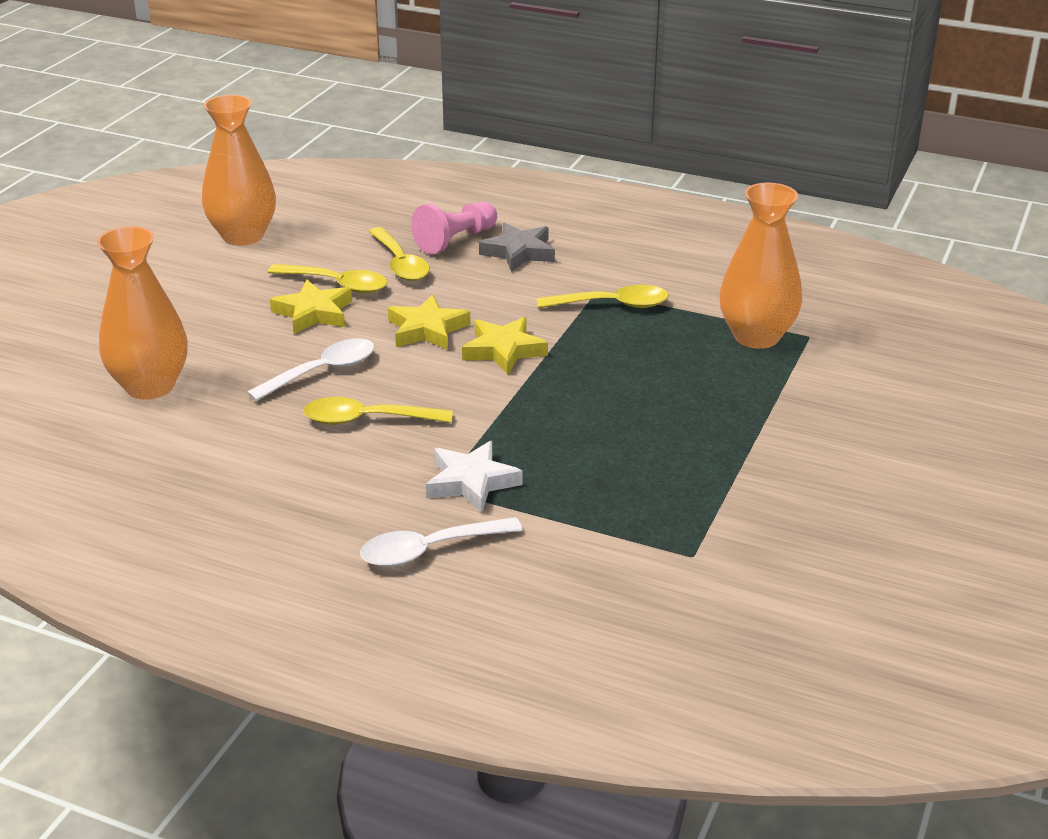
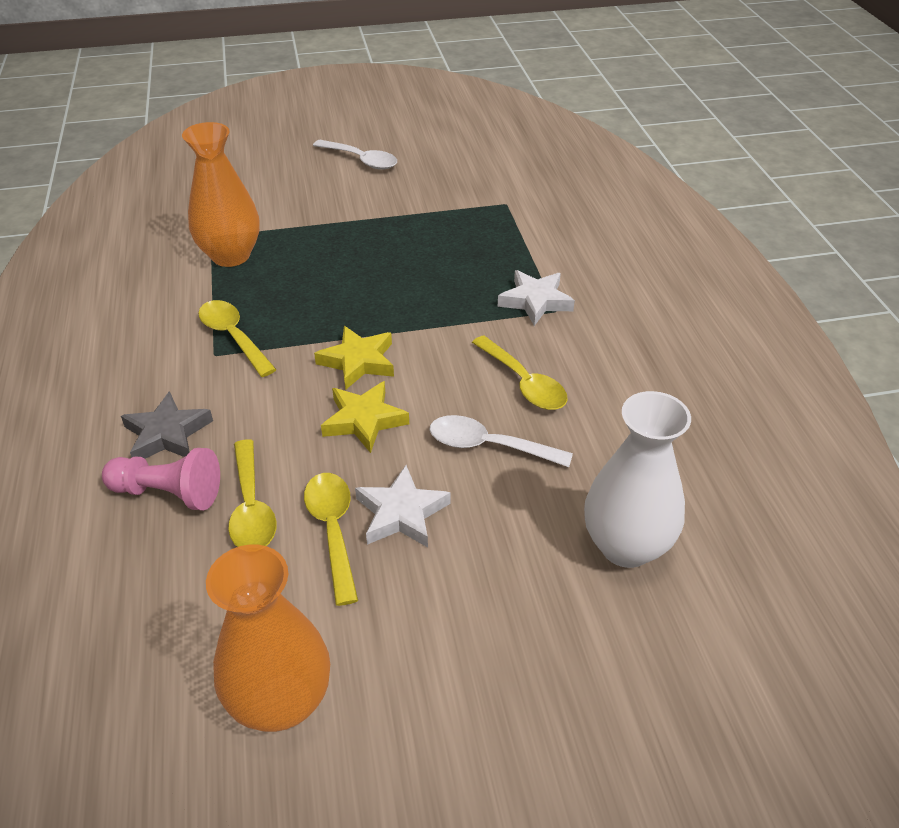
camera: 125 degrees left, 10 degrees up
orange vase [97,226,188,400] -> white vase [584,391,691,568]
yellow star [270,280,352,334] -> white star [355,465,451,548]
white spoon [360,517,523,567] -> white spoon moved to [313,140,397,170]
yellow spoon [369,227,430,281] -> yellow spoon turned 135 degrees clockwise [228,439,276,547]

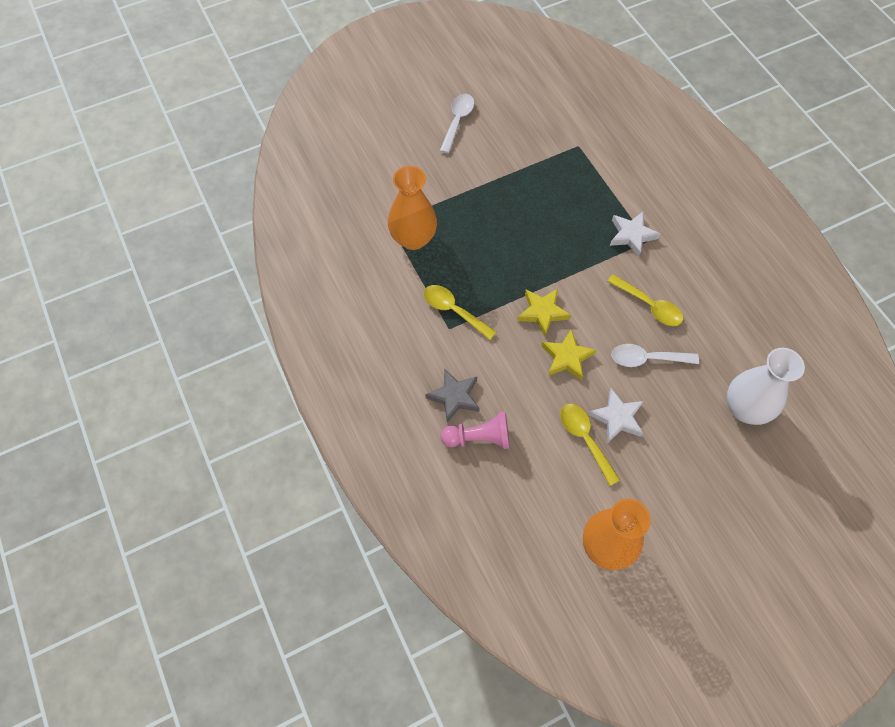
camera: 15 degrees left, 20 degrees up
yellow spoon [228,439,276,547] -> none
white spoon [313,140,397,170] -> white spoon turned 90 degrees counterclockwise [440,94,474,154]

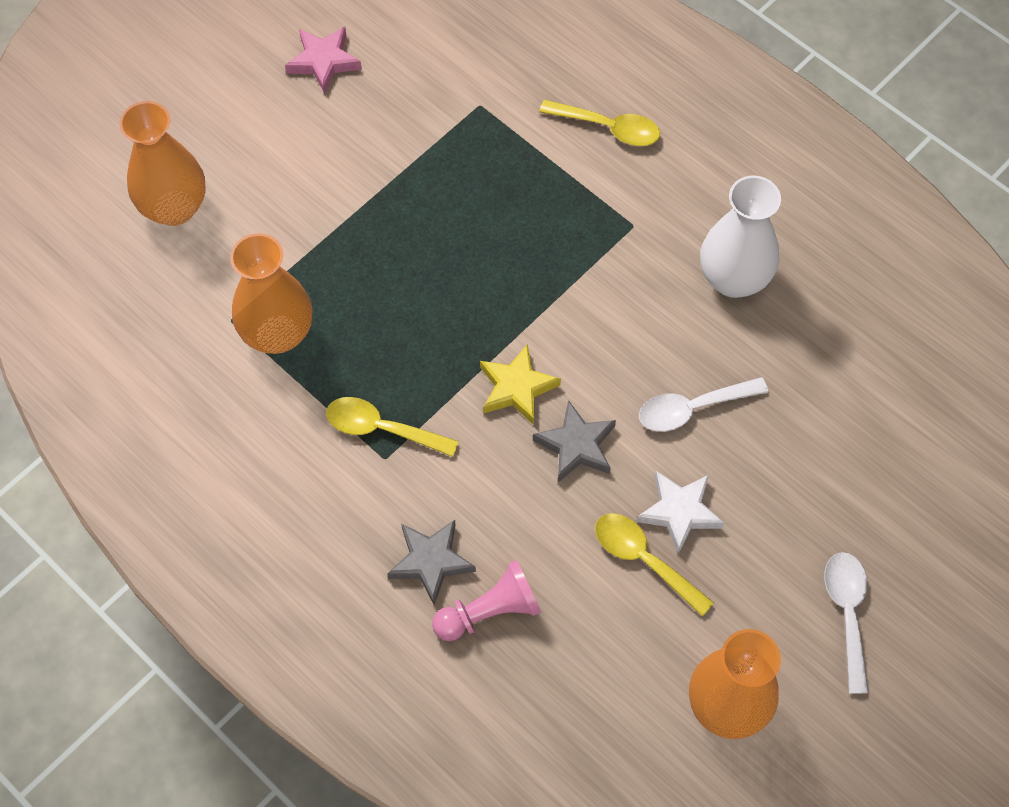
camera: 20 degrees left, 0 degrees up
white spoon [440,94,474,154] -> white spoon moved to [824,552,869,694]
yellow star [542,329,596,381] -> grey star [533,400,616,482]
yellow spoon [607,274,683,326] -> yellow spoon moved to [539,100,660,146]
white star [610,212,660,257] -> none
white vase [727,348,805,425] -> white vase moved to [700,175,781,298]
none -> orange vase [119,101,205,226]
none -> pink star [285,27,362,94]

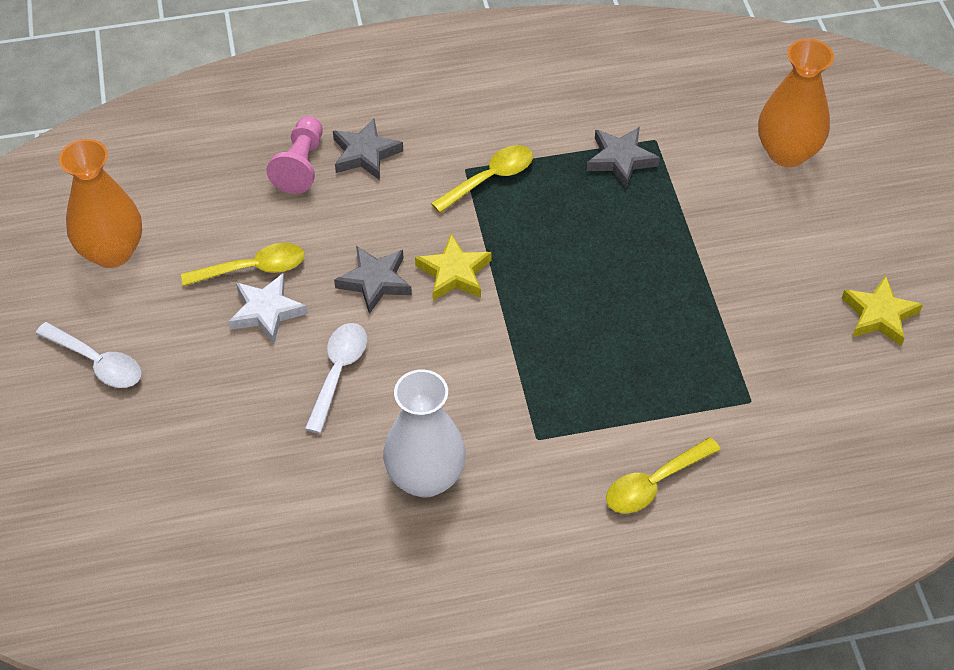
camera: 125 degrees right, 10 degrees down
orange vase [230,233,312,354] -> grey star [586,127,660,188]
pink star [285,27,362,94] -> yellow star [841,276,923,346]

